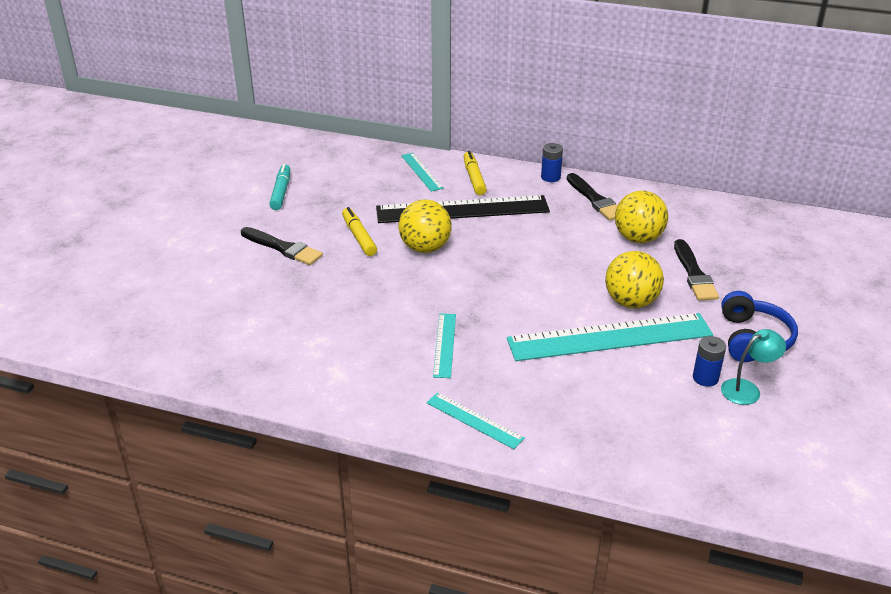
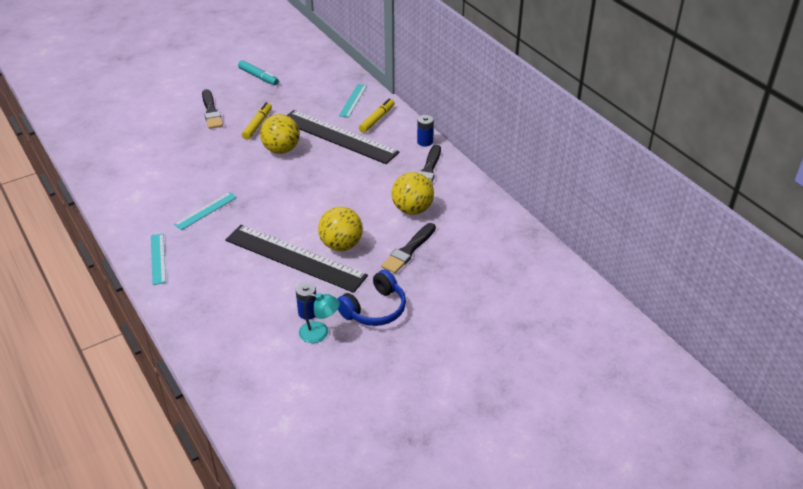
camera: 40 degrees right, 5 degrees up
turquoise marker [269,164,290,210] -> turquoise marker turned 90 degrees clockwise [238,60,279,85]
turquoise ruler [507,313,713,361] -> black ruler [225,225,368,293]

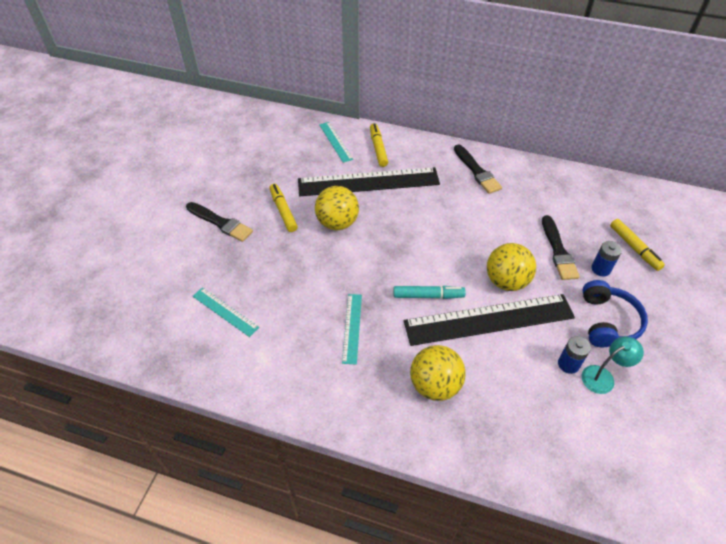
camera: 40 degrees left, 10 degrees up
turquoise ruler [151,234,166,285] -> turquoise ruler moved to [193,287,259,337]
turquoise marker [238,60,279,85] -> turquoise marker moved to [393,286,466,299]
yellow ball [392,172,434,215] -> yellow ball moved to [410,345,466,401]
blue battery [417,115,434,147] -> blue battery moved to [591,241,622,276]
none -> yellow marker [610,219,665,271]

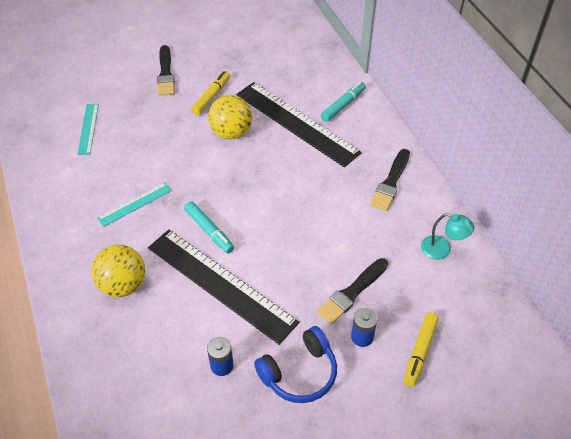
camera: 50 degrees right, 0 degrees up
turquoise ruler [319,122,353,163] -> none
yellow marker [370,123,388,167] -> turquoise marker [321,82,366,122]
yellow ball [487,243,536,291] -> none
turquoise lamp [582,336,644,394] -> turquoise lamp moved to [421,213,474,260]

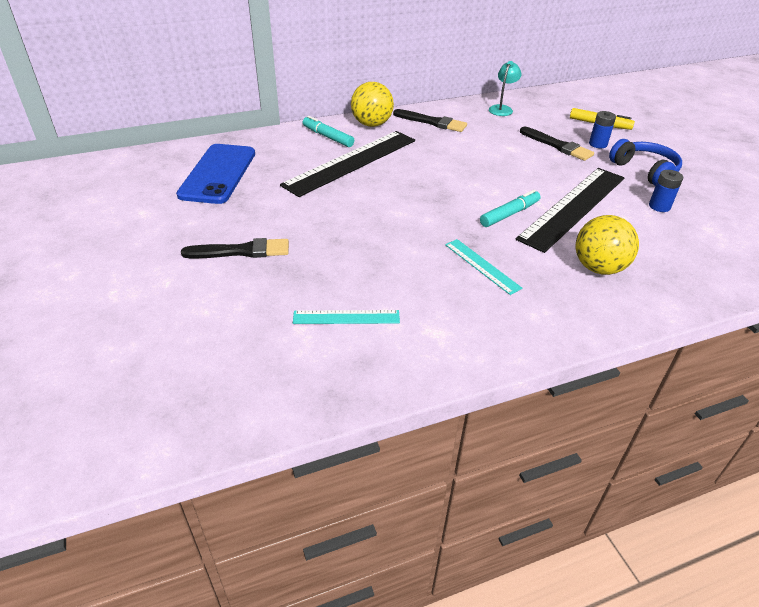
camera: 90 degrees left, 10 degrees down
yellow marker [191,71,230,115] -> none
yellow ball [208,95,252,140] -> yellow ball moved to [351,82,394,127]
none -> blue phone [176,144,255,204]

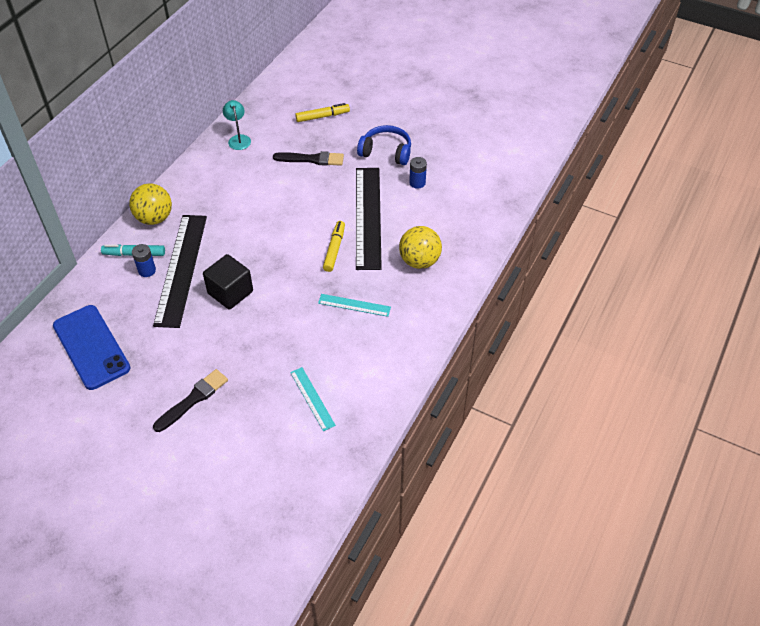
camera: 40 degrees left, 10 degrees up
turquoise ruler [293,310,400,324] -> turquoise ruler turned 75 degrees counterclockwise [290,367,336,431]
black brush [393,109,467,132] -> none
turquoise marker [480,190,541,227] -> yellow marker [323,221,345,272]
blue battery [589,111,616,148] -> blue battery moved to [132,244,156,277]
none -> black cube [203,254,253,310]

